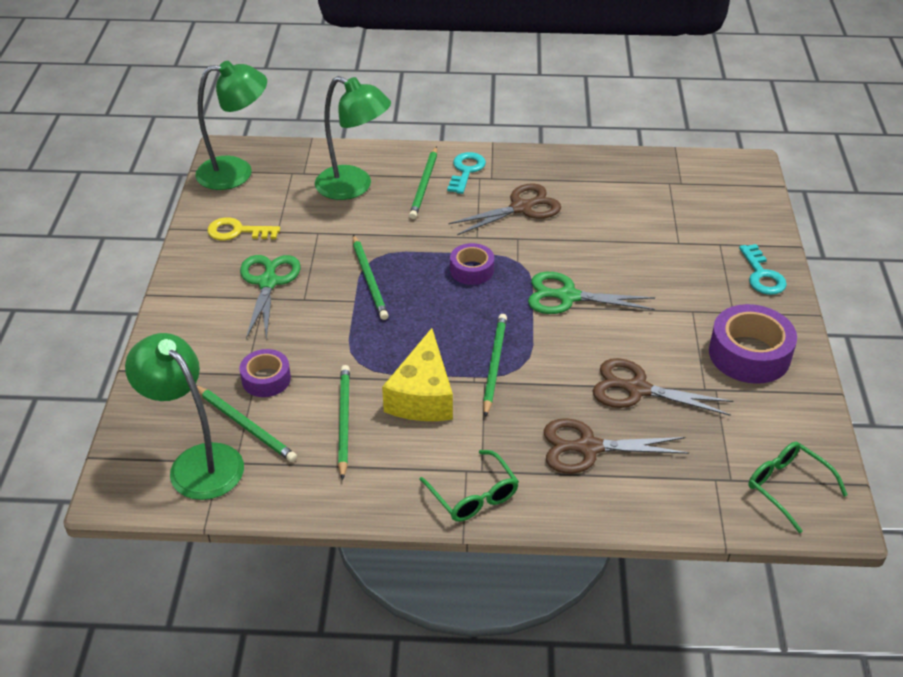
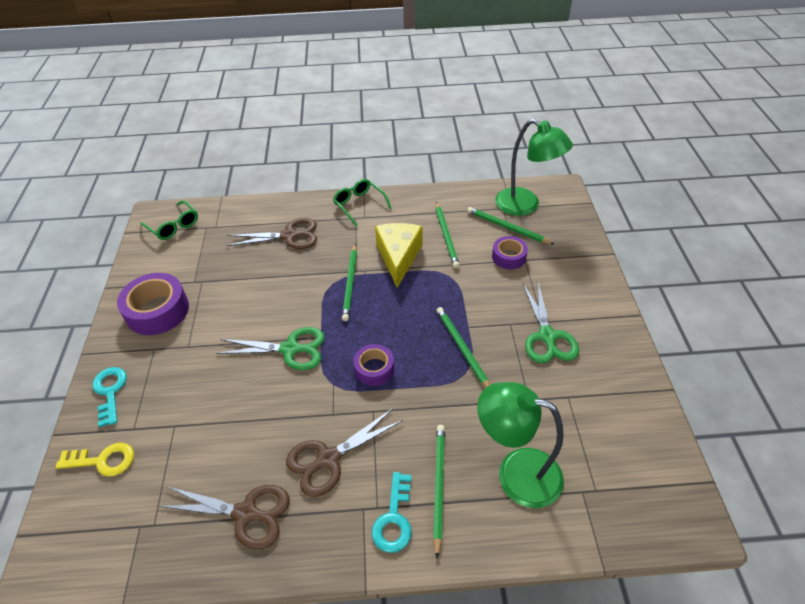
camera: 175 degrees right, 5 degrees up
green lamp [195,61,267,190] -> none
yellow key [208,217,280,240] -> yellow key moved to [55,443,134,477]
brown scissors [593,358,733,416] -> brown scissors moved to [159,485,290,549]

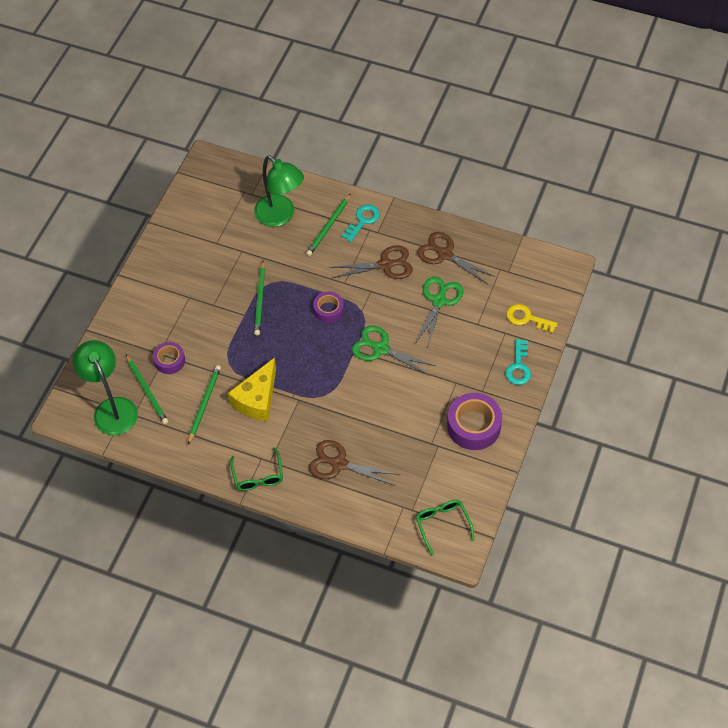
camera: 155 degrees left, 10 degrees up
green pencil [342,244,357,321] -> none
green scissors [523,282,579,363] -> green scissors moved to [415,277,463,346]

